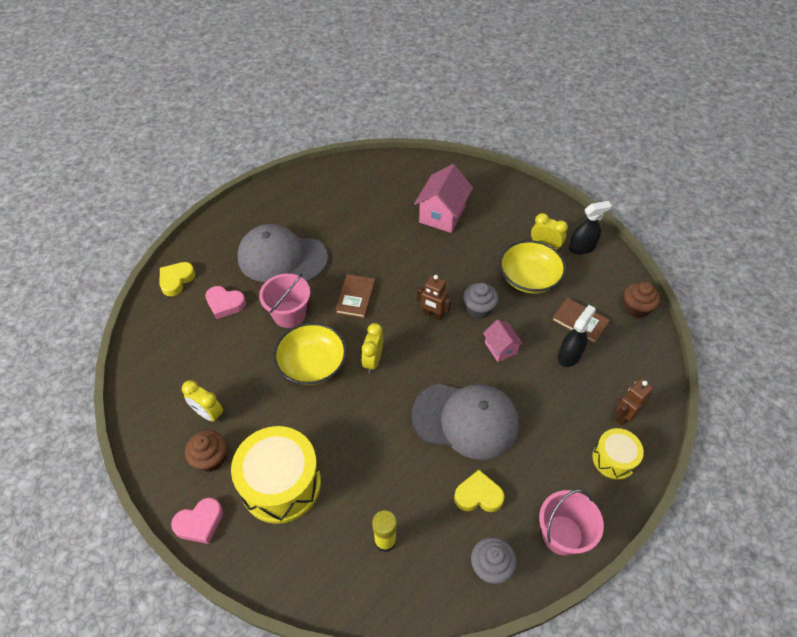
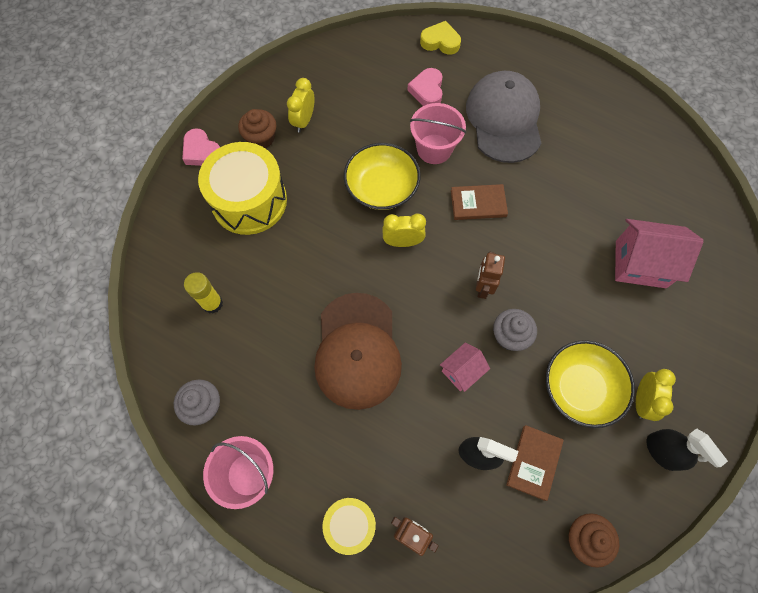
camera: 75 degrees right, 15 degrees up
grey cap [411,383,519,460] -> brown cap [314,293,402,410]
yellow heart [454,470,505,512] -> none

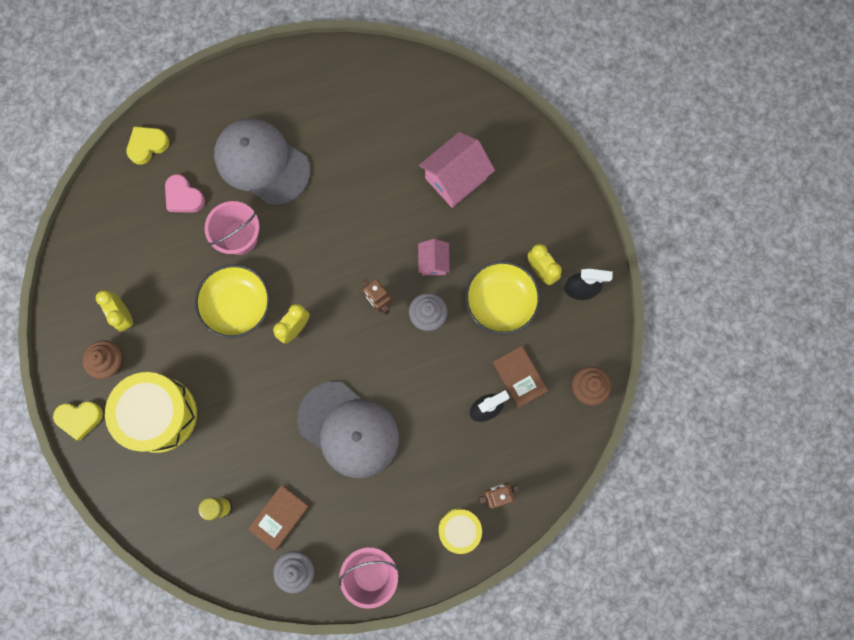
camera: 50 degrees left, 10 degrees up
pink heart [182,128,220,166] -> yellow heart [53,402,103,441]
brown cap [314,293,402,410] -> grey cap [297,381,399,478]
pink house [440,342,490,392] -> pink house moved to [418,239,450,275]
brown book [451,184,508,220] -> brown book moved to [248,485,309,551]

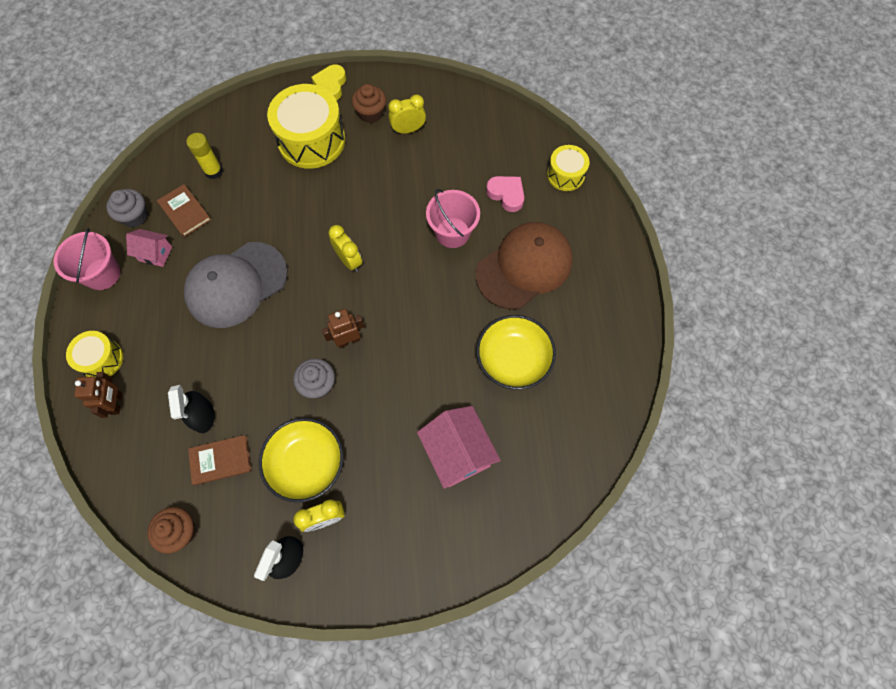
camera: 105 degrees right, 10 degrees down
yellow heart [126,126,169,165] -> yellow drum [547,145,590,191]
pink heart [165,174,205,213] -> pink heart turned 75 degrees clockwise [486,176,524,212]
yellow bowl [195,264,270,338] -> yellow bowl moved to [476,315,556,390]
grey cap [214,118,310,206] -> brown cap [476,222,573,309]
pink house [418,239,450,275] -> pink house moved to [126,229,172,267]

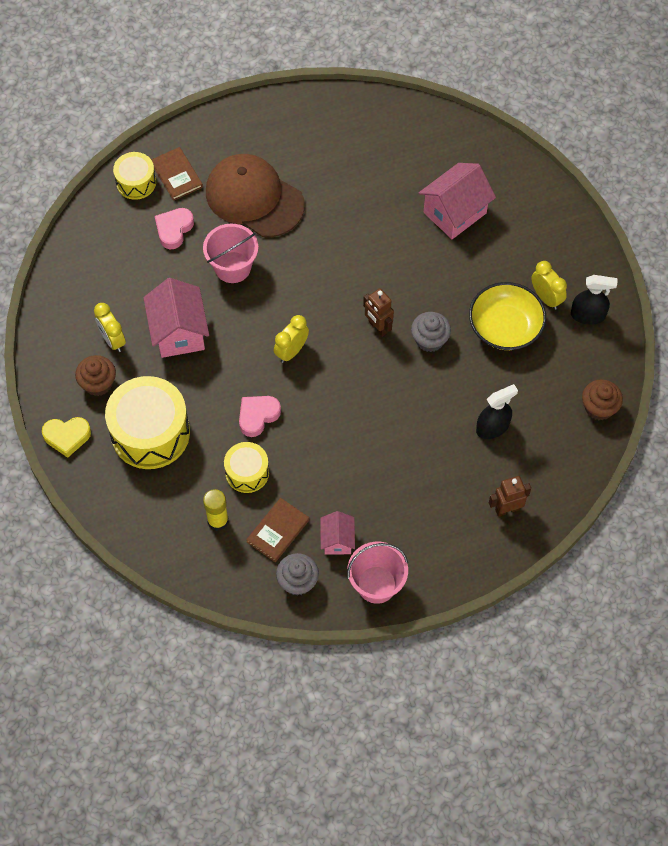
camera: 105 degrees left, 5 degrees down
yellow drum [66,331,123,377] -> yellow drum moved to [224,442,269,493]
grey cap [184,242,288,328] -> none
brown book [188,435,252,485] -> brown book moved to [151,147,203,201]
yellow bowl [476,315,556,390] -> none
none -> pink house [143,278,209,358]
none -> pink heart [239,396,281,437]

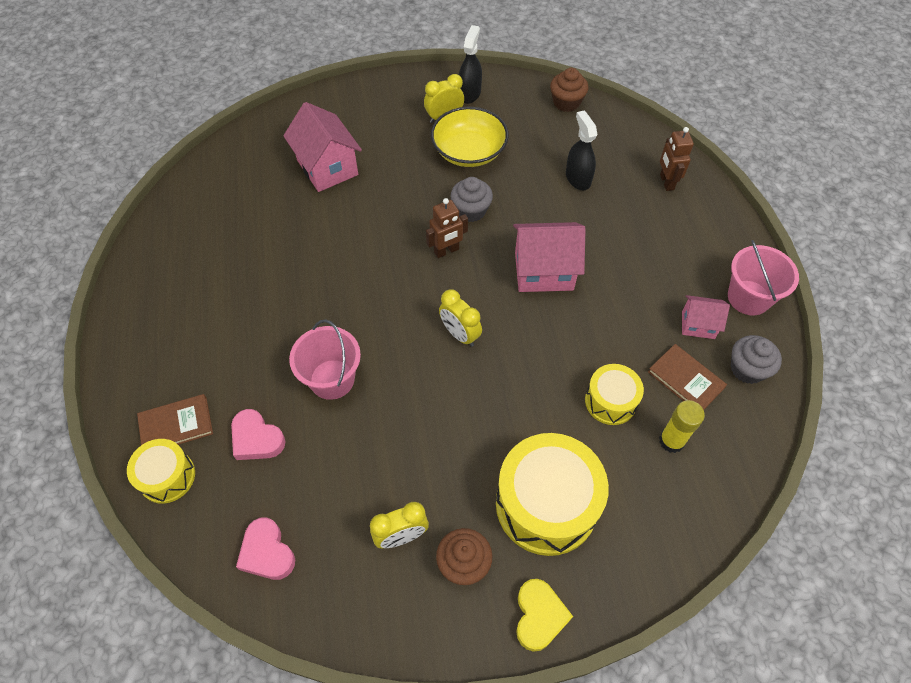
camera: 80 degrees left, 5 degrees down
pink house [143,278,209,358] -> pink house moved to [513,222,586,292]
brown cap [206,154,305,237] -> none
pink heart [239,396,281,437] -> pink heart moved to [236,517,295,580]

